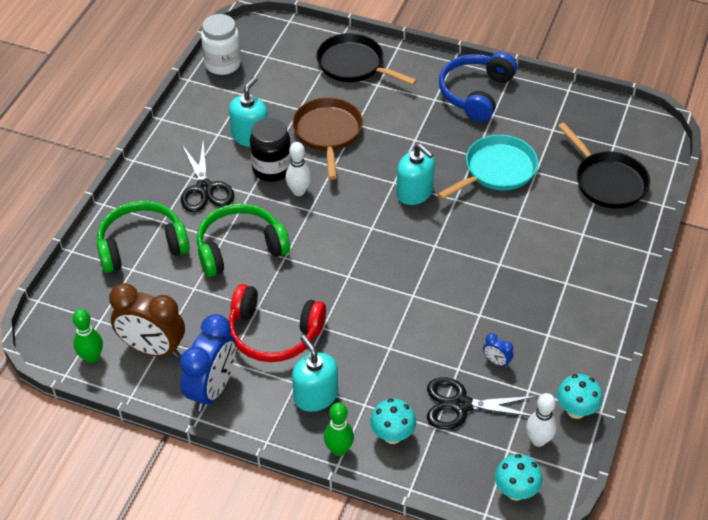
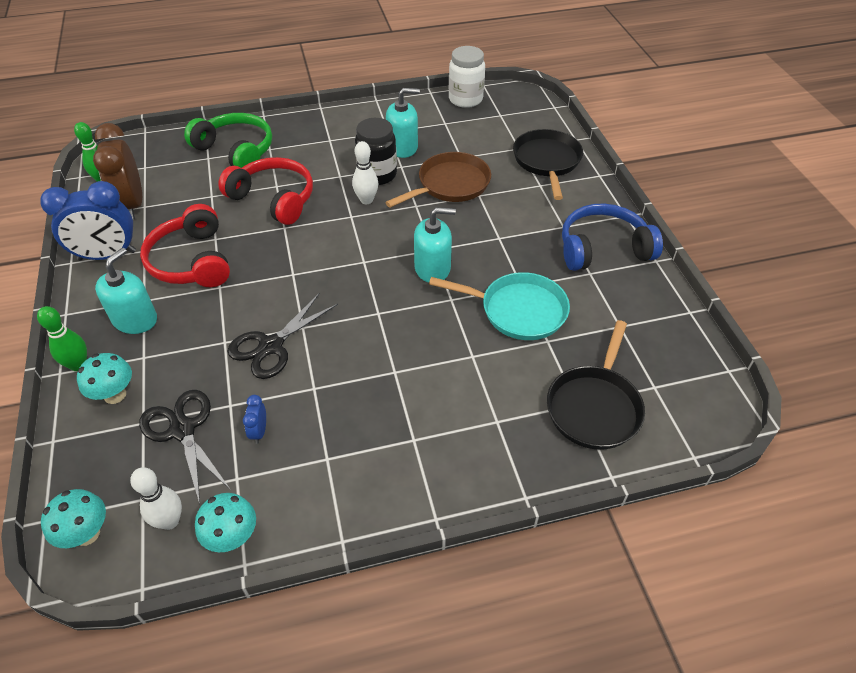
camera: 55 degrees right, 0 degrees up
black scissors [181,142,234,212] -> black scissors moved to [227,293,338,379]
green headphones [197,204,290,277] -> red headphones [218,157,313,225]
turquoise soap dispenser [396,144,435,205] -> turquoise soap dispenser turned 105 degrees counterclockwise [414,207,456,282]

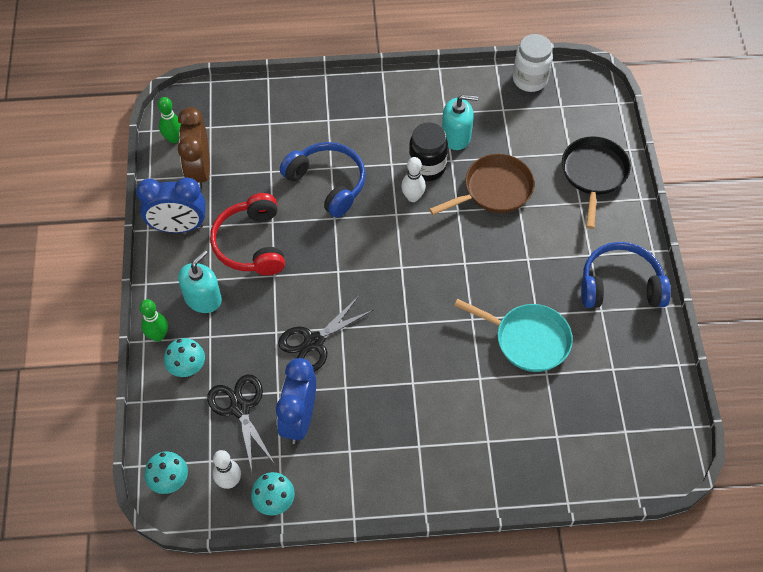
camera: 10 degrees right, 10 degrees up
green headphones [184,113,272,168] -> none
red headphones [218,157,313,225] -> blue headphones [280,142,366,218]
blue clock [243,395,266,444] -> blue clock [276,358,316,444], size x2.37
turquoise soap dispenser [414,207,456,282] -> none
black pan [547,320,645,450] -> none

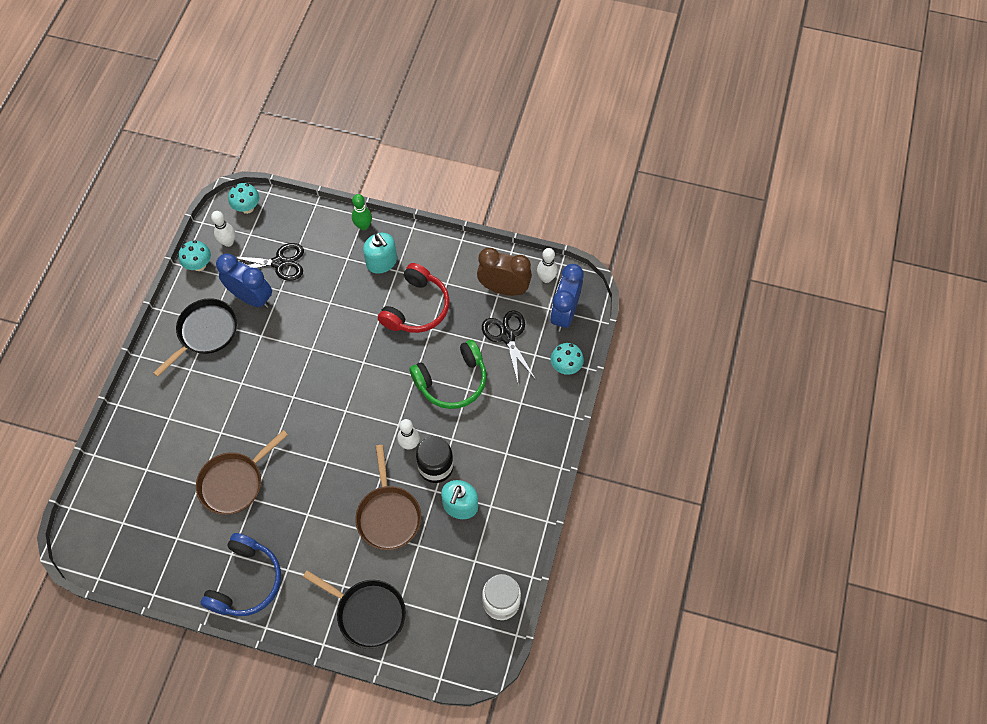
camera: 110 degrees right, 5 degrees up
blue clock [136,177,206,233] -> blue clock moved to [550,264,584,332]
green bowling pin [158,97,181,143] -> white bowling pin [537,248,558,283]
turquoise mushroom [164,338,205,377] -> turquoise mushroom moved to [551,343,584,375]
red headphones [210,193,285,275] -> red headphones turned 105 degrees clockwise [378,263,450,333]
black scissors [278,296,373,372] -> black scissors moved to [482,310,536,386]
blue headphones [280,142,366,218] -> green headphones [409,340,487,409]
turquoise pan [454,299,573,372] -> brown pan [196,430,288,515]
none -> black pan [153,298,237,377]

